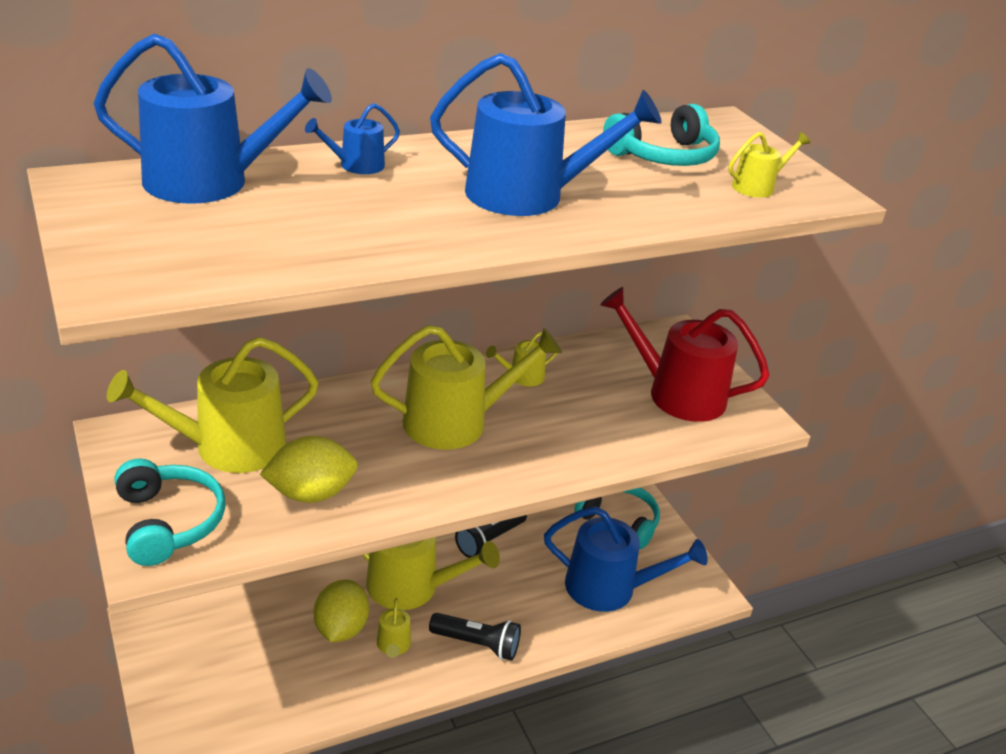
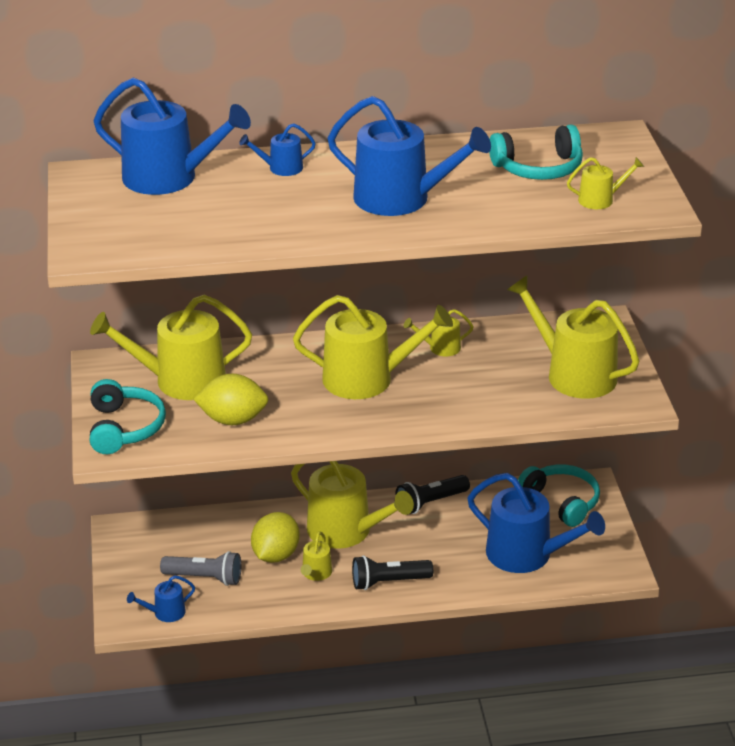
camera: 20 degrees right, 0 degrees up
black flashlight [429,613,521,661] -> black flashlight turned 135 degrees clockwise [352,555,433,590]
red watering can [600,287,770,422] -> yellow watering can [507,275,639,399]
none -> blue watering can [127,575,195,622]
none -> grey flashlight [160,551,241,586]

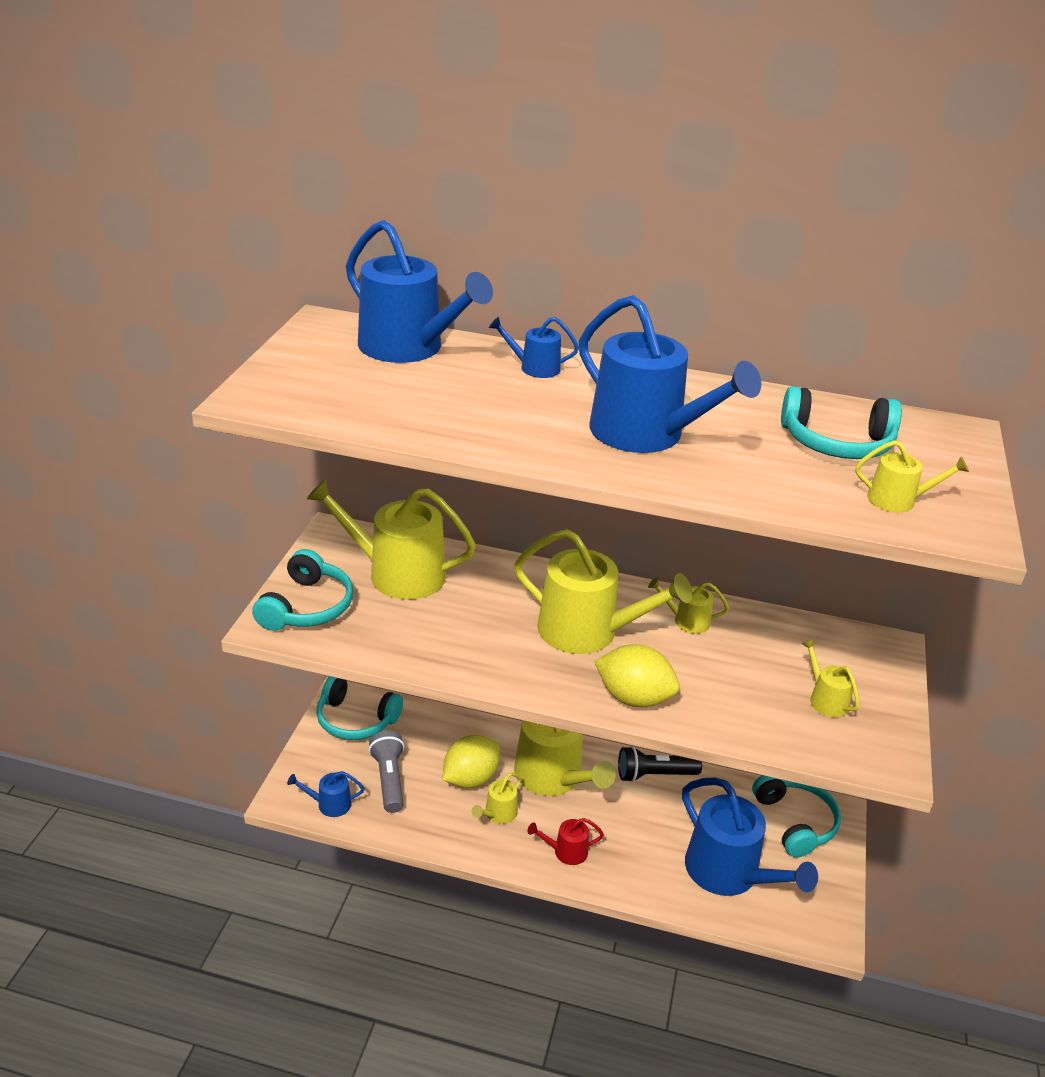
camera: 20 degrees right, 0 degrees up
grey flashlight [160,551,241,586] -> grey flashlight turned 135 degrees counterclockwise [369,730,404,813]
yellow lemon [193,374,269,425] -> yellow lemon moved to [594,644,680,707]
black flashlight [352,555,433,590] -> red watering can [527,818,604,865]
yellow watering can [507,275,639,399] -> yellow watering can [802,639,860,717], size x0.46
none -> turquoise headphones [316,676,403,740]

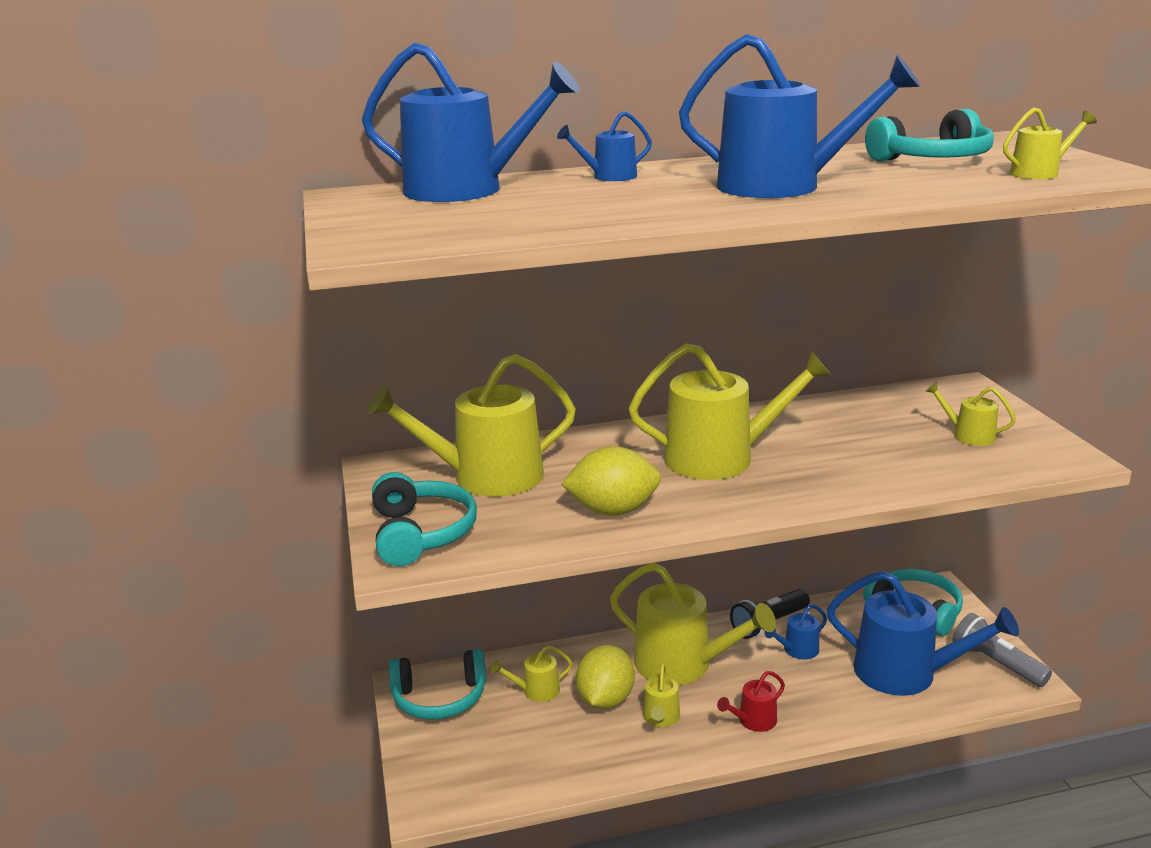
camera: 25 degrees left, 10 degrees down
blue watering can [287,771,364,817] -> blue watering can moved to [765,604,827,659]
grey flashlight [369,730,404,813] -> grey flashlight moved to [953,613,1052,687]
yellow lemon [594,644,680,707] -> yellow lemon moved to [561,446,661,516]
yellow watering can [648,578,729,634] -> yellow watering can moved to [491,645,573,702]

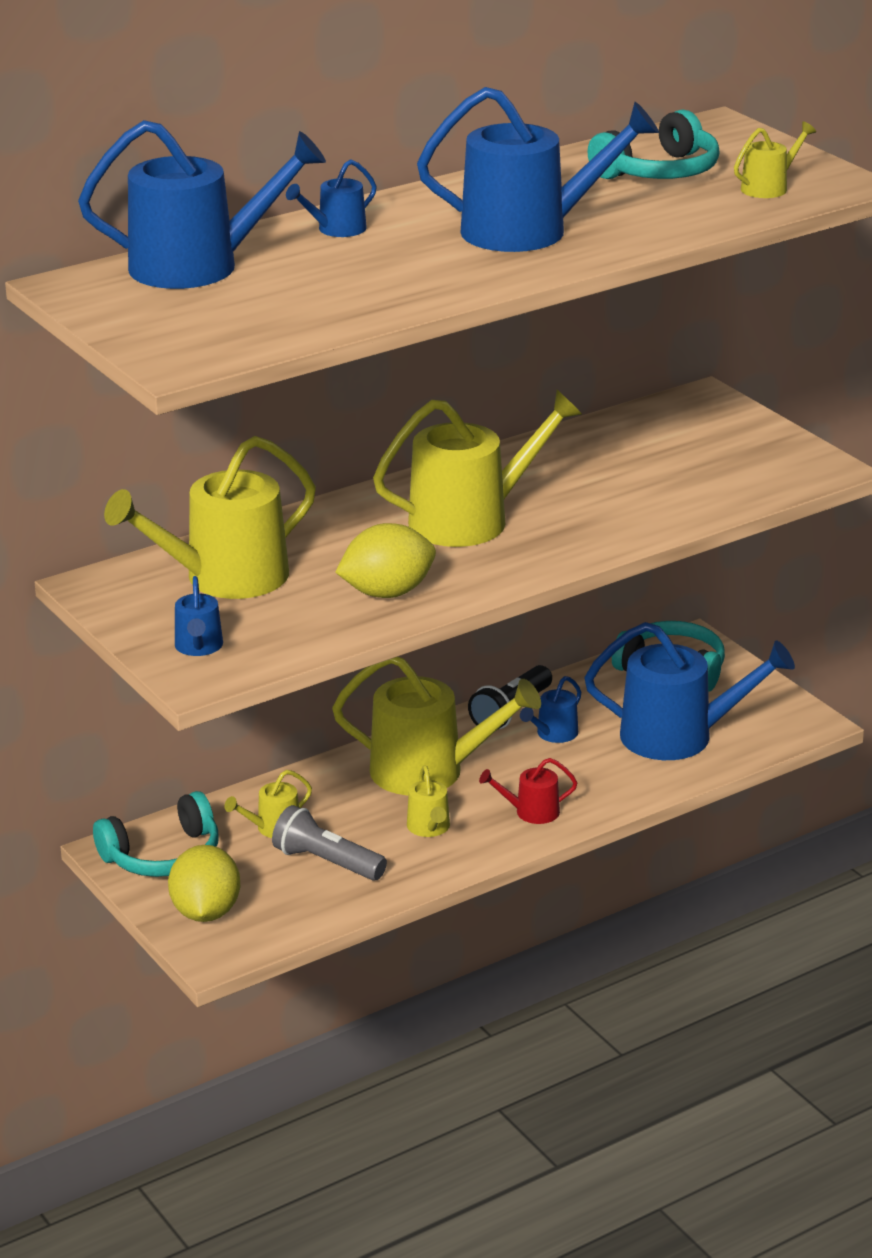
camera: 20 degrees left, 5 degrees up
turquoise headphones [372,472,477,566] -> blue watering can [175,576,223,656]
yellow lemon [576,645,635,709] -> yellow lemon moved to [168,845,241,922]
red watering can [717,671,785,732] -> red watering can turned 45 degrees clockwise [479,758,577,824]
yellow watering can [926,382,1016,446] -> none
grey flashlight [953,613,1052,687] -> grey flashlight moved to [272,805,387,881]

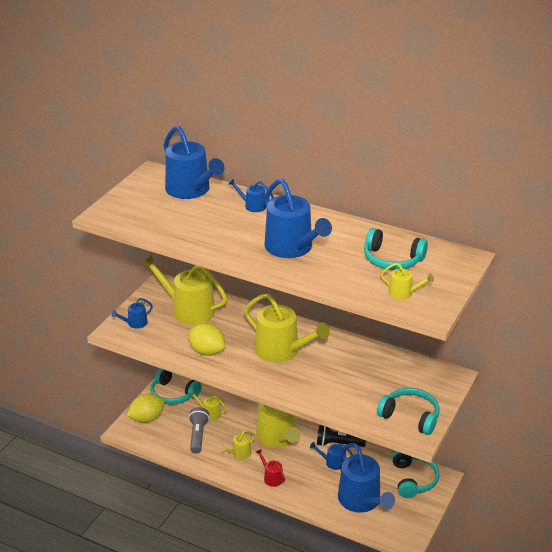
camera: 60 degrees right, 5 degrees up
none -> turquoise headphones [377,388,439,435]

